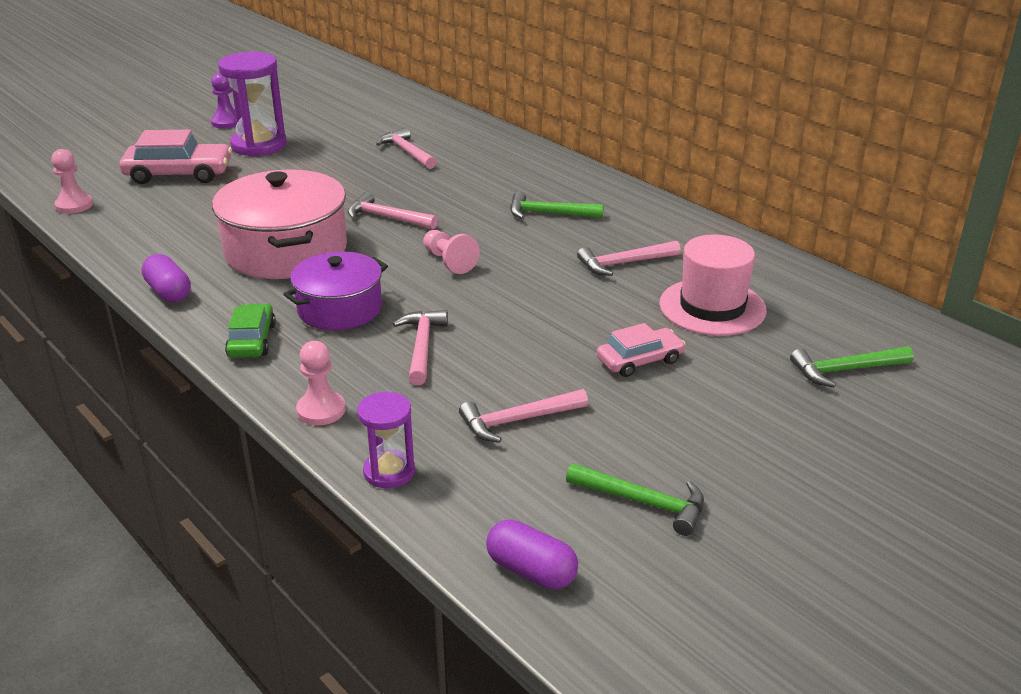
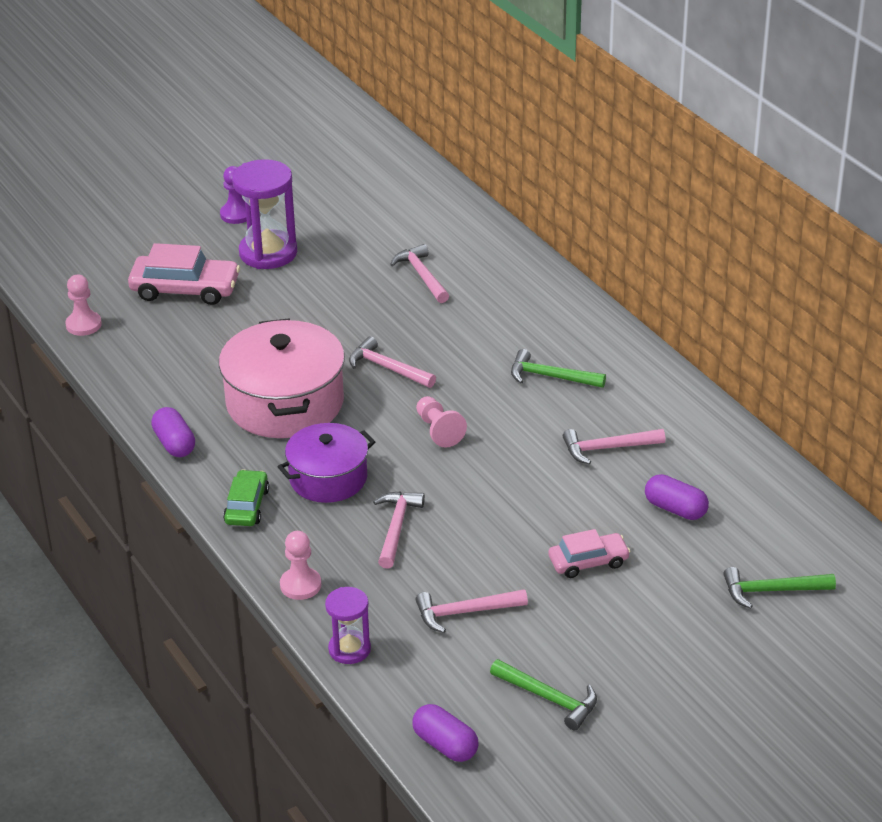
camera: 10 degrees right, 5 degrees up
pink hat [660,235,767,336] -> purple capsule [645,474,709,520]

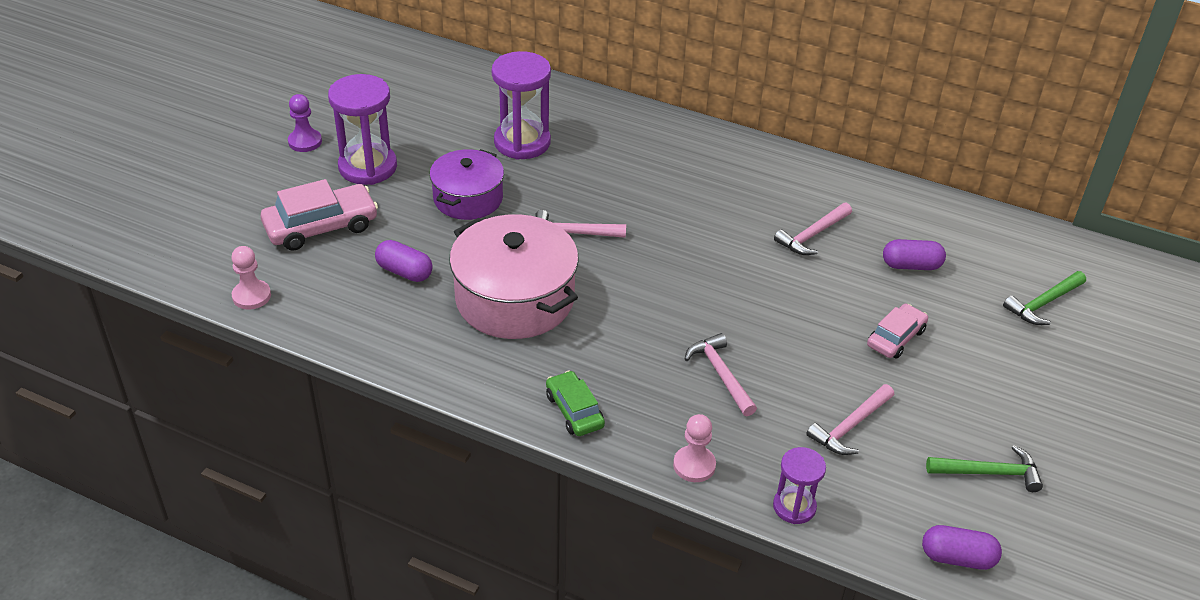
camera: 35 degrees left, 5 degrees up
purple capsule [151,407,195,457] -> purple capsule moved to [375,240,433,282]
purple pot [278,423,375,503] -> purple pot moved to [430,149,504,220]
pink hammer [390,244,449,303] -> purple hourglass [492,51,551,160]
pink pawn [416,396,467,448] -> none
green hammer [511,349,606,388] -> none

